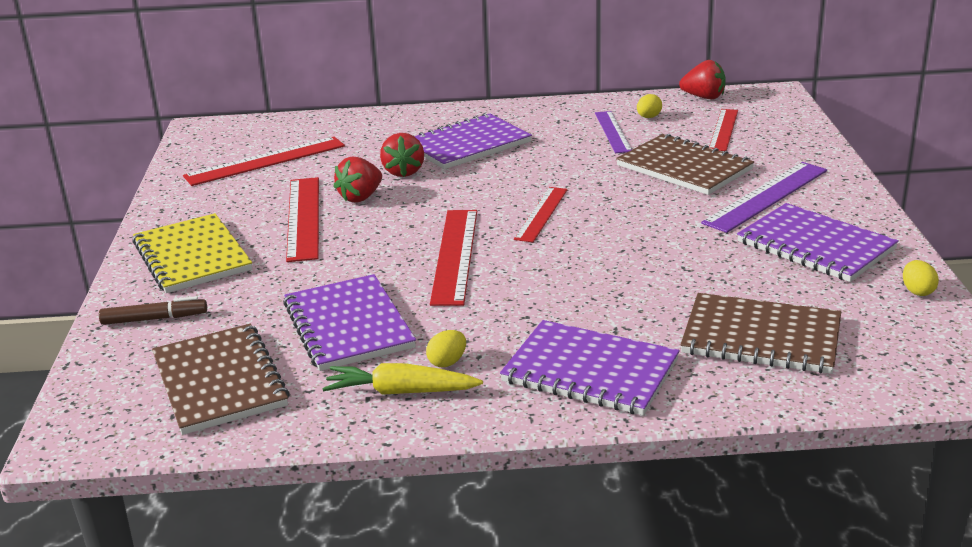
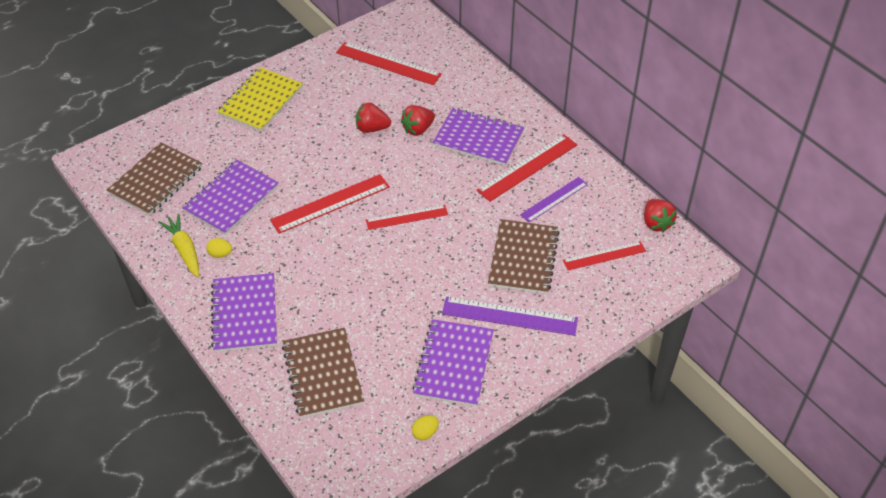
camera: 55 degrees right, 20 degrees up
brown marker [99,296,207,325] -> none
red ruler [286,177,319,262] -> red ruler moved to [476,134,577,202]
yellow egg [637,94,662,118] -> none

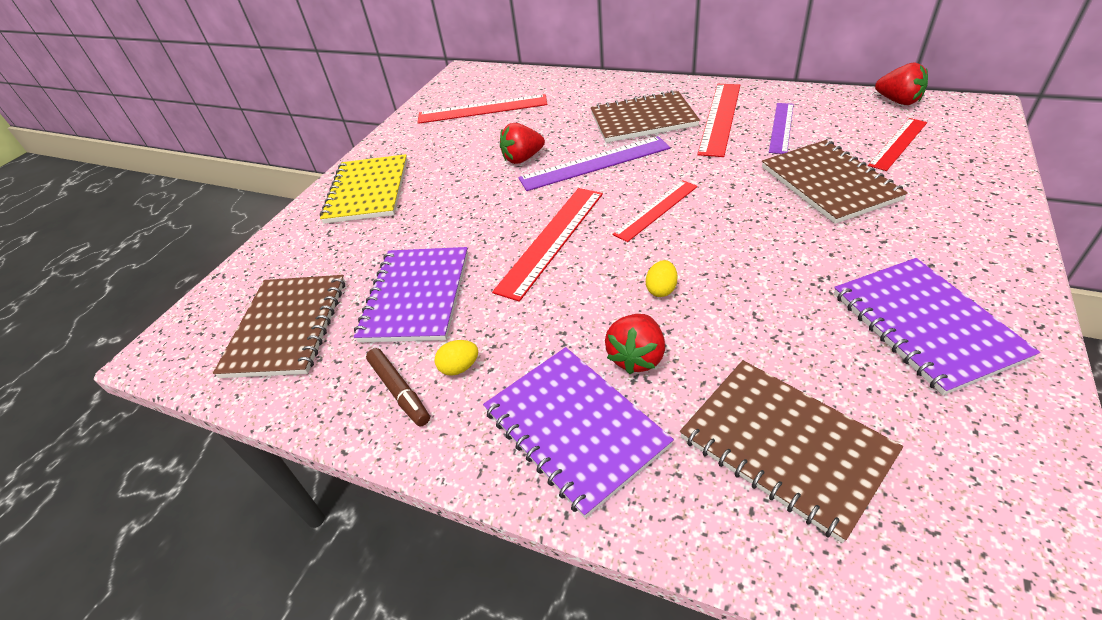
camera: 25 degrees left, 5 degrees down
yellow carrot [158,214,199,277] -> brown marker [366,348,430,427]
red strawberry [401,105,435,136] -> red strawberry moved to [605,314,665,374]
yellow egg [412,415,439,440] -> yellow egg moved to [646,260,677,297]
purple notebook [433,108,524,166] -> brown notebook [591,90,700,143]
purple ruler [442,297,578,336] -> purple ruler moved to [518,136,670,191]

